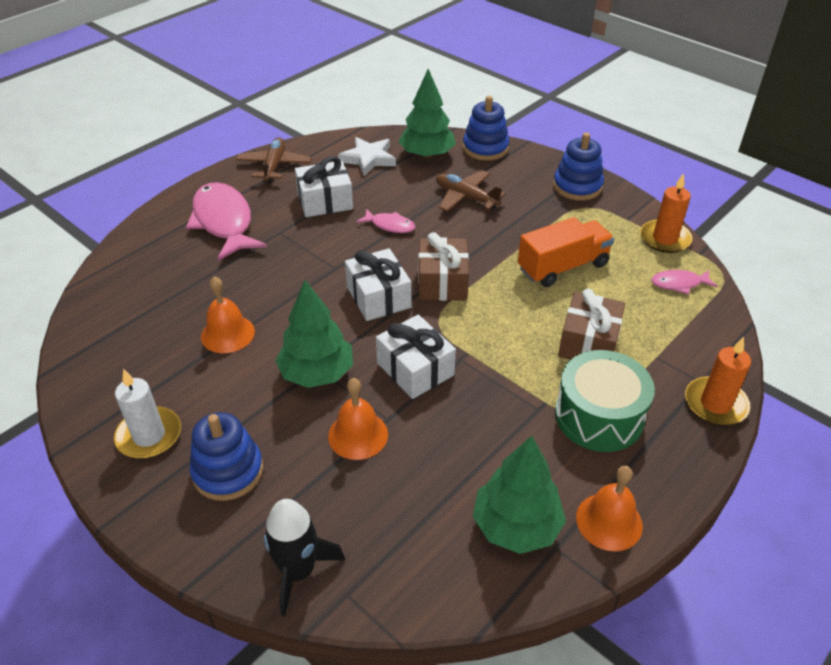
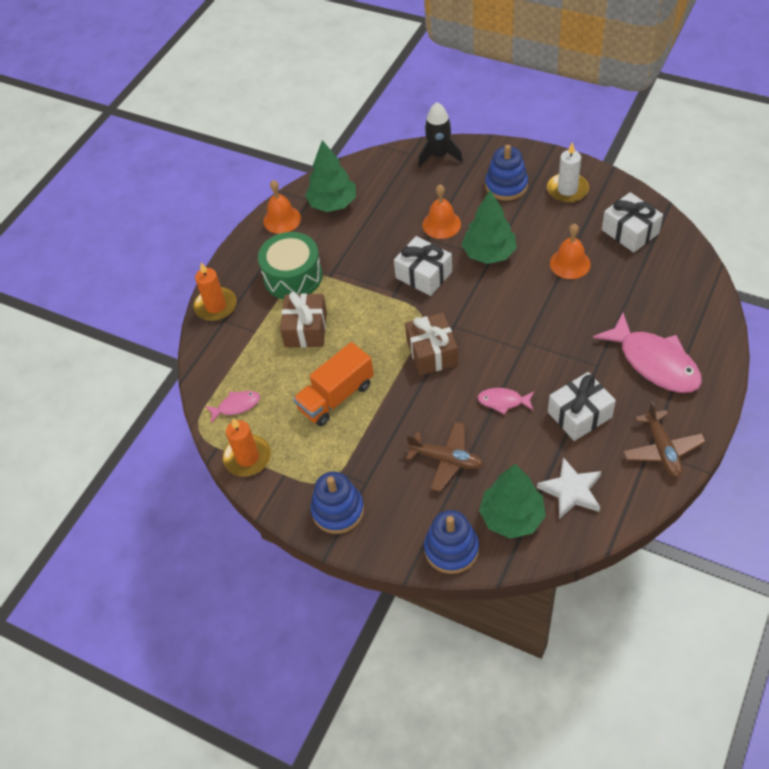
camera: 170 degrees right, 10 degrees up
white gift [345,248,412,321] -> white gift moved to [602,192,663,253]

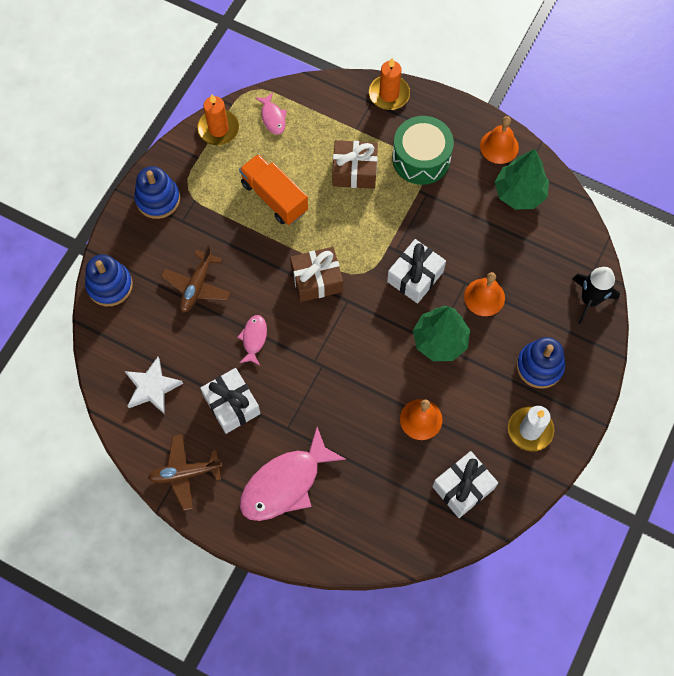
camera: 85 degrees right, 15 degrees up
green tree [479,464,546,539] -> none

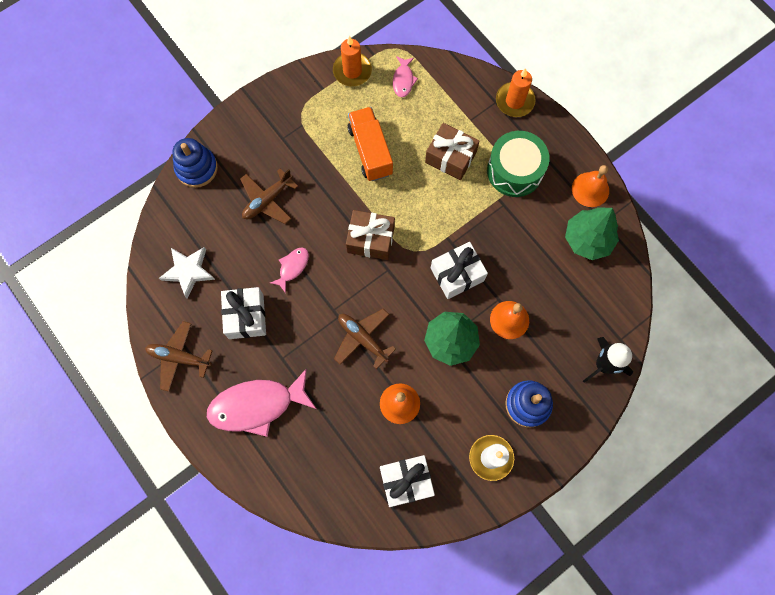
camera: 25 degrees right, 5 degrees up
blue stacking toy [134,166,180,219] -> none
none -> brown plane [334,309,396,369]

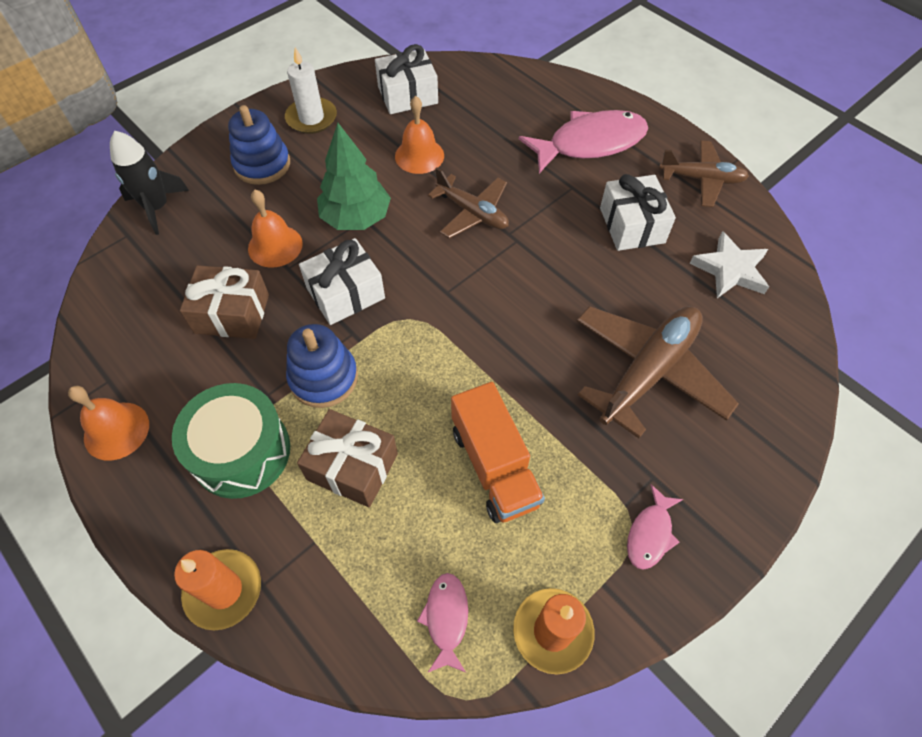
camera: 175 degrees right, 15 degrees down
blue stacking toy [172,138,218,188] -> blue stacking toy moved to [286,324,358,408]
brown plane [240,169,298,224] -> brown plane [577,306,739,438], size x1.60
pink fish [270,247,309,293] -> pink fish moved to [627,484,683,570]
brown gift [346,210,395,260] -> brown gift moved to [180,265,269,339]
green tree [565,207,619,260] -> none

